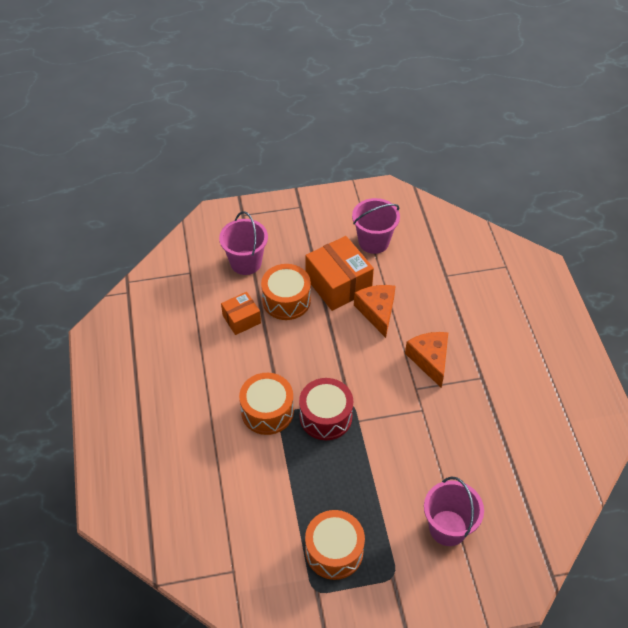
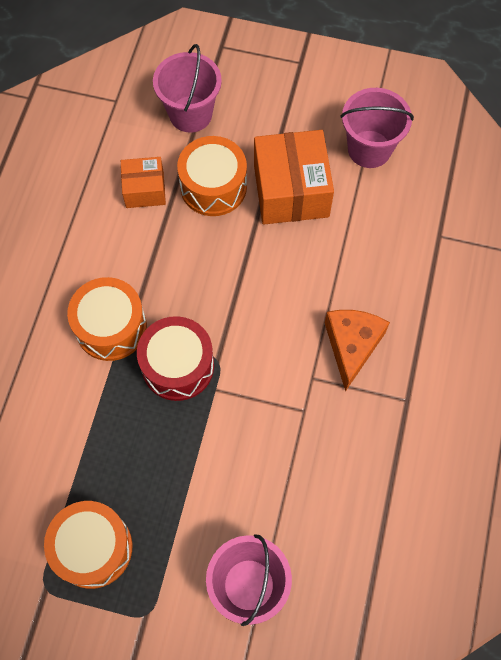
camera: 25 degrees right, 15 degrees up
orange cheese [354,285,395,338] -> none

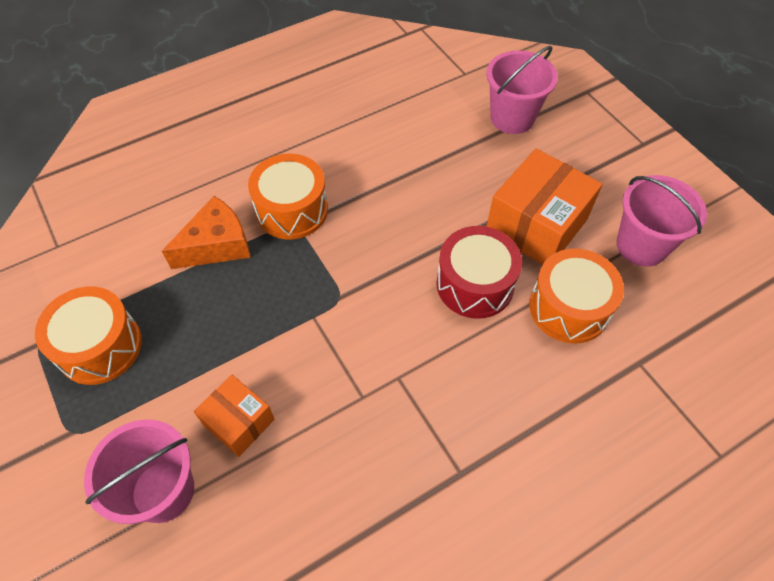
camera: 45 degrees right, 10 degrees down
orange box [121,157,166,208] -> orange box moved to [194,375,275,457]
red drum [137,316,214,401] -> red drum moved to [436,226,522,319]
orange drum [177,136,247,216] -> orange drum moved to [529,249,624,343]
orange cheese [325,310,390,392] -> orange cheese moved to [162,196,251,269]

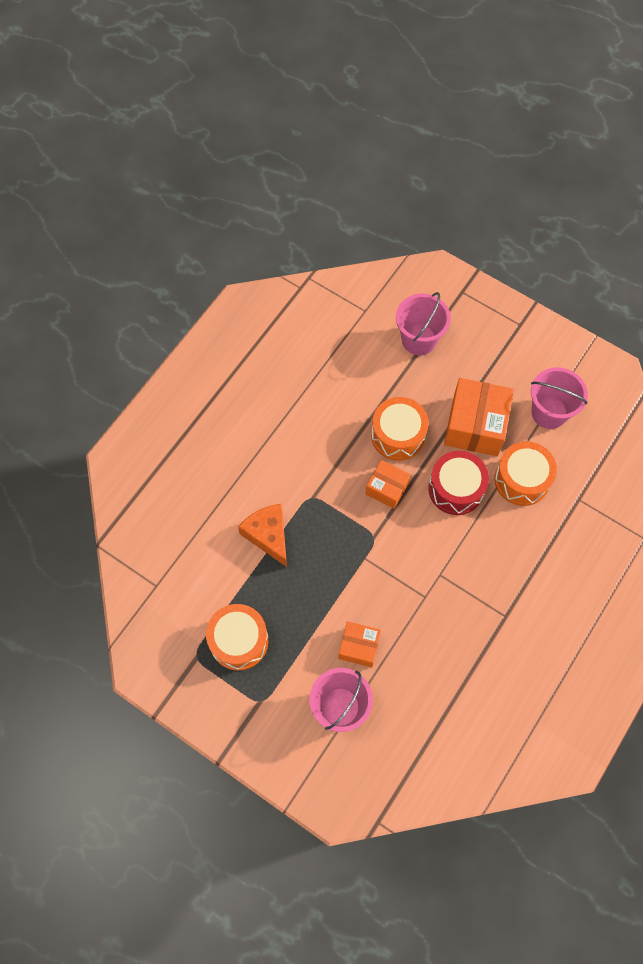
camera: 25 degrees left, 10 degrees up
orange cheese [162,196,251,269] -> orange cheese turned 60 degrees counterclockwise [238,504,287,567]
orange drum [248,154,328,239] -> orange drum moved to [371,397,429,461]
none -> orange box [365,460,411,509]

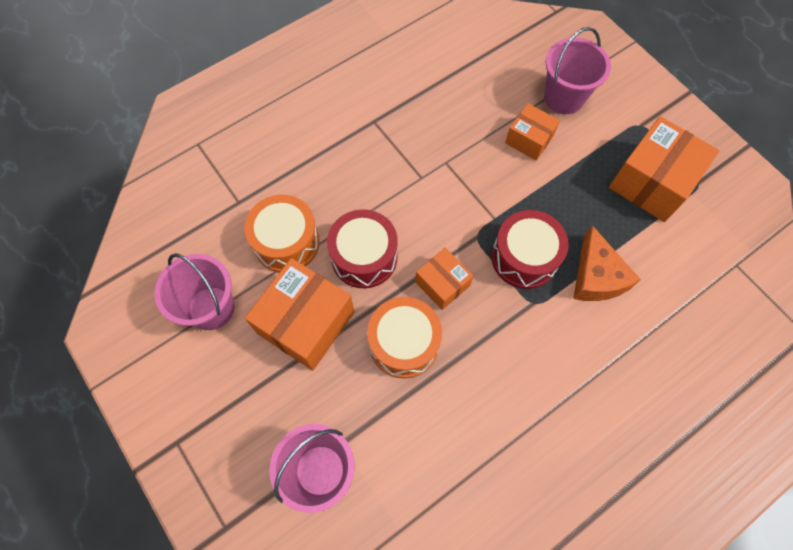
camera: 160 degrees left, 0 degrees up
orange drum [206,604,268,671] -> orange box [609,116,719,222]
none -> red drum [491,210,569,289]

